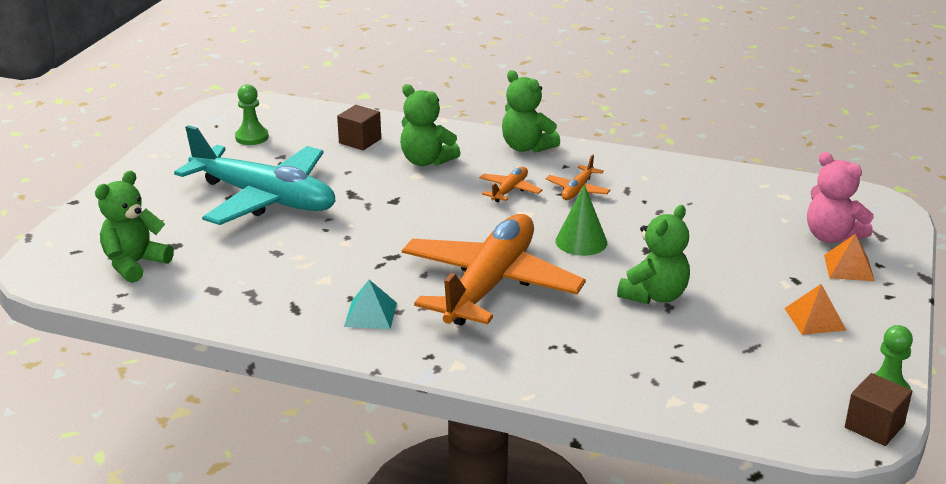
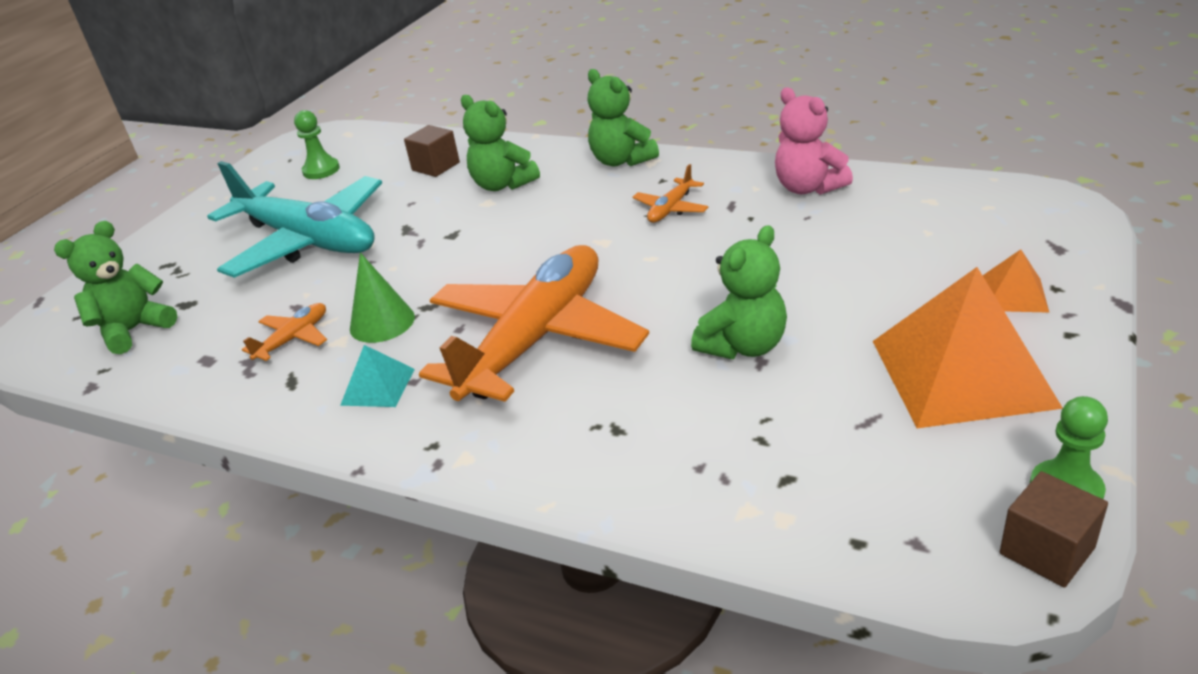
camera: 10 degrees right, 5 degrees up
orange plane [479,167,542,202] -> orange plane moved to [242,303,327,361]
green cone [556,184,607,256] -> green cone moved to [350,253,415,343]
orange pyramid [784,284,847,335] -> orange pyramid [873,267,1063,428], size x2.15
pink teddy bear [807,152,874,243] -> pink teddy bear moved to [775,88,853,195]

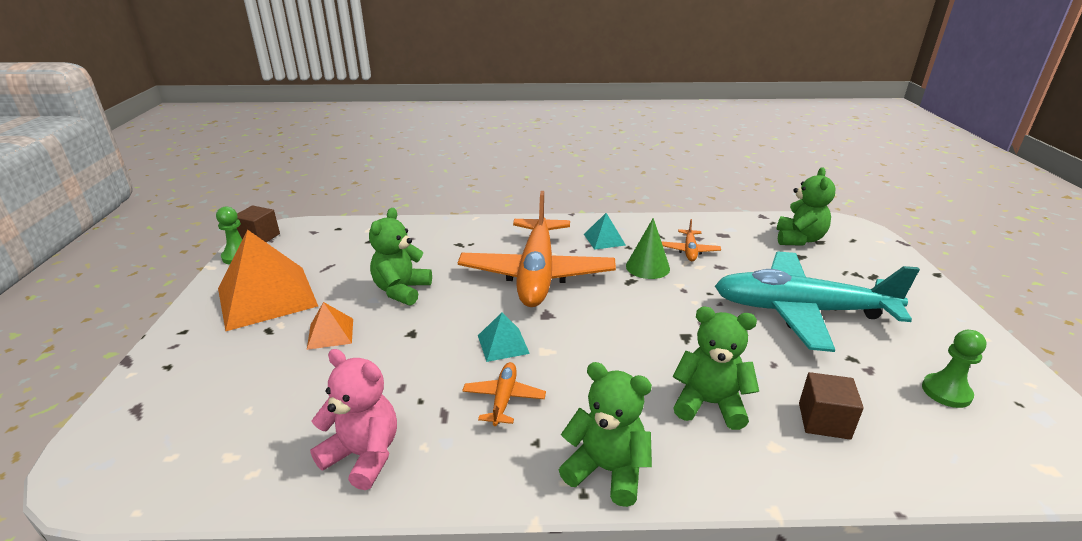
camera: 150 degrees right, 5 degrees down
orange pyramid [983,249,1049,313] -> orange pyramid moved to [307,302,353,350]
none -> turquoise pyramid [478,313,530,362]

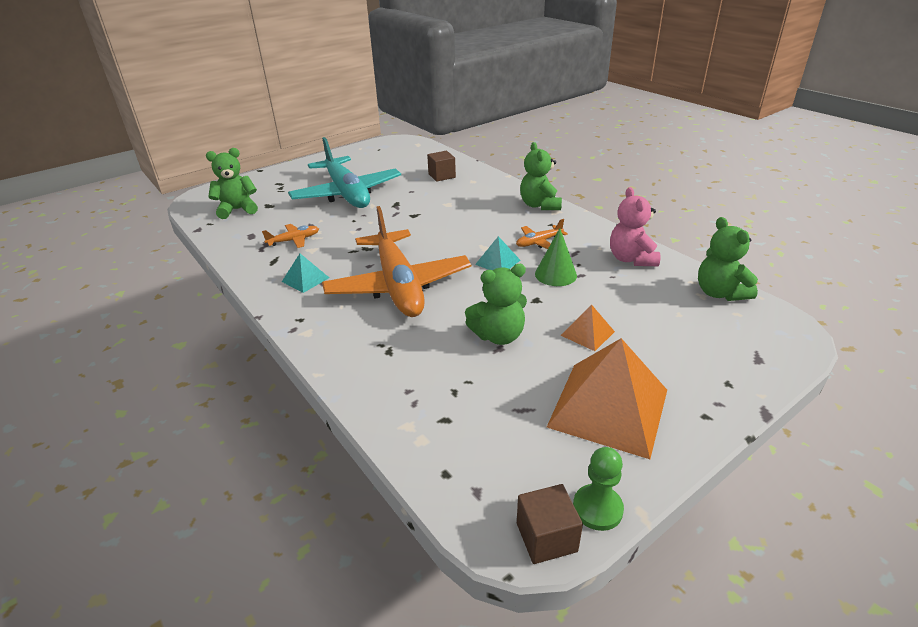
camera: 125 degrees left, 5 degrees up
orange plane [458,191,616,307] -> orange plane turned 105 degrees clockwise [322,206,471,317]
green cone [626,218,670,279] -> green cone moved to [535,228,577,286]
green teddy bear [672,307,759,430] -> green teddy bear moved to [698,217,758,301]
green pawn [922,330,987,408] -> none

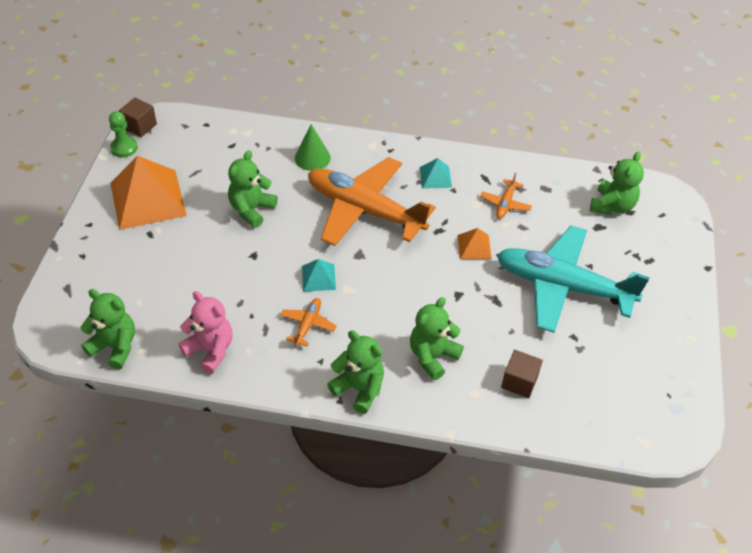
camera: 135 degrees right, 15 degrees up
green cone [535,228,577,286] -> green cone moved to [295,124,331,171]
orange pyramid [560,305,615,351] -> orange pyramid moved to [458,228,492,259]
none -> green teddy bear [410,297,464,380]

